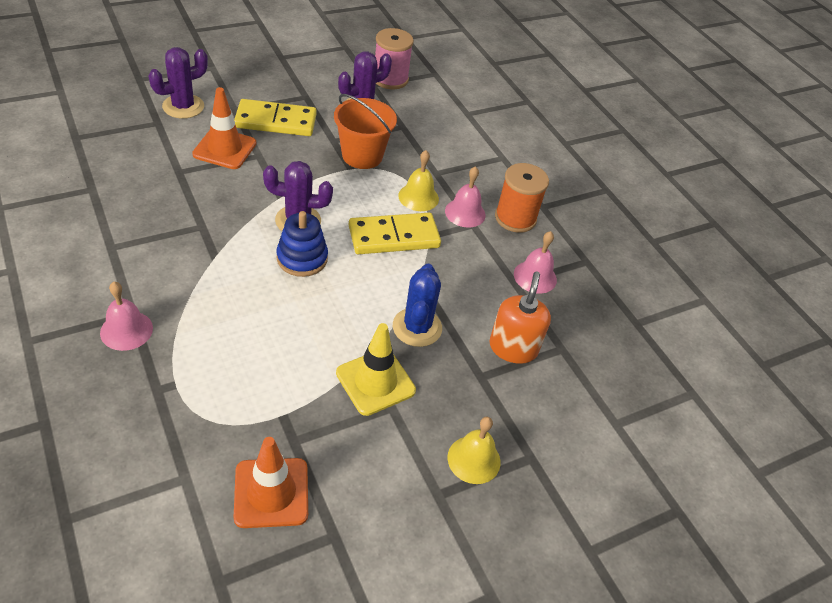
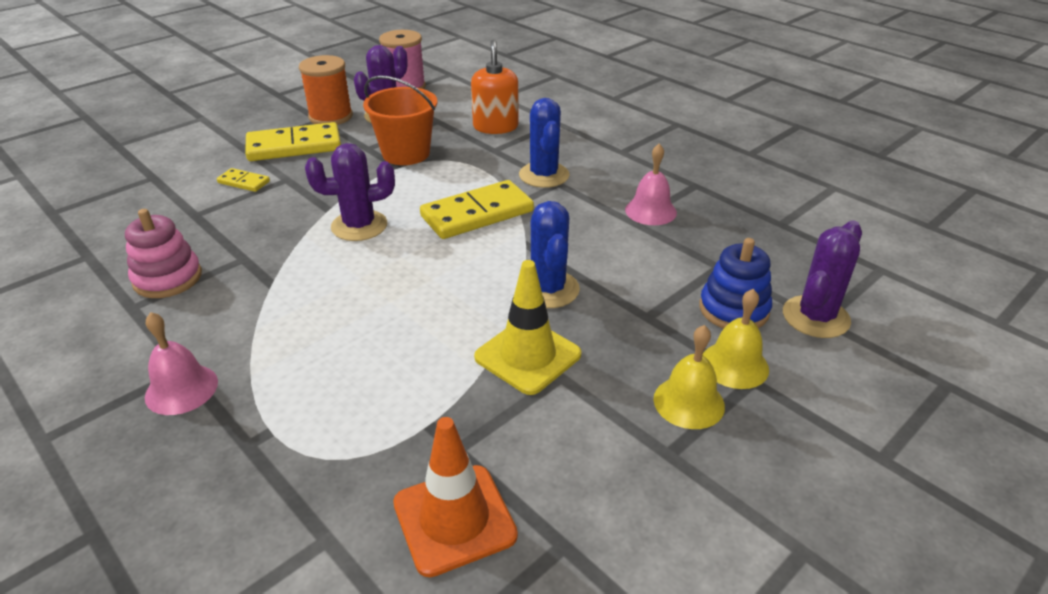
camera: 10 degrees left, 10 degrees down
purple cactus [148,47,208,119] -> purple cactus moved to [783,220,862,338]
orange traffic cone [192,87,256,169] -> yellow domino [217,168,270,192]
blue stacking toy [276,211,328,277] -> blue stacking toy moved to [699,238,772,329]
yellow bell [398,150,439,211] -> yellow bell moved to [703,289,769,389]
pink bell [445,166,486,228] -> blue cactus [519,98,570,188]
orange soap dispenser [490,271,551,364] -> orange soap dispenser moved to [471,40,519,134]
orange spool [495,163,549,233] -> orange spool moved to [299,55,353,125]
none -> pink stacking toy [125,209,202,298]

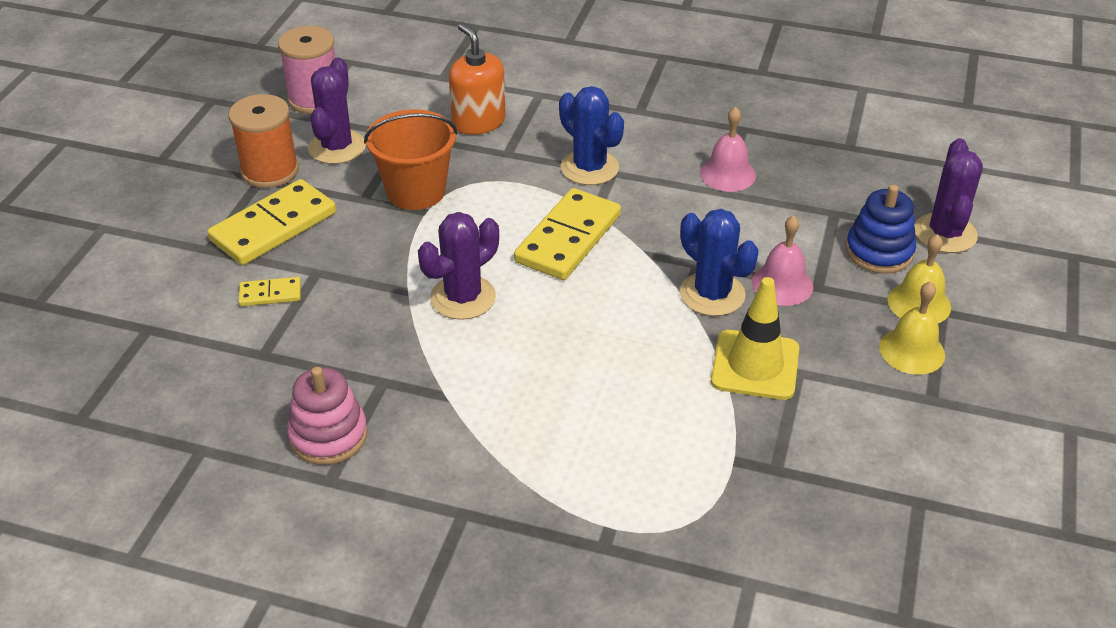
camera: 30 degrees left, 5 degrees up
pink bell [145,312,218,415] -> pink bell moved to [752,215,813,306]
orange traffic cone [393,417,518,577] -> none

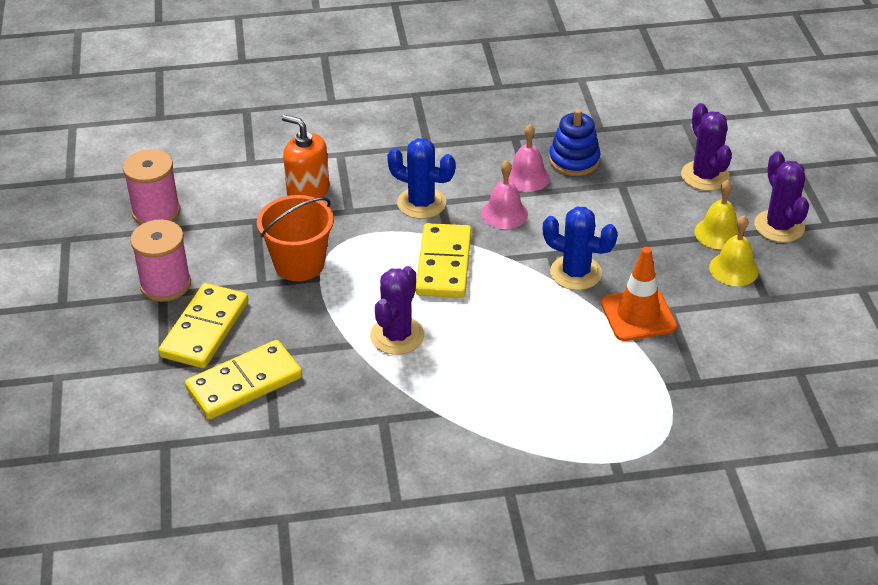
camera: 25 degrees left, 0 degrees up
orange spool [229,94,299,188] -> pink spool [130,220,191,302]
yellow domino [238,277,301,306] -> yellow domino [185,340,302,419], size x2.06
pink stacking toy [287,367,368,465] -> none
purple cactus [308,57,366,164] -> purple cactus moved to [754,151,809,243]
yellow traffic cone [711,277,799,400] -> orange traffic cone [601,247,677,341]
pink bell [752,215,813,306] -> pink bell moved to [481,160,528,229]
blue stacking toy [846,185,916,274] -> blue stacking toy moved to [549,109,601,176]

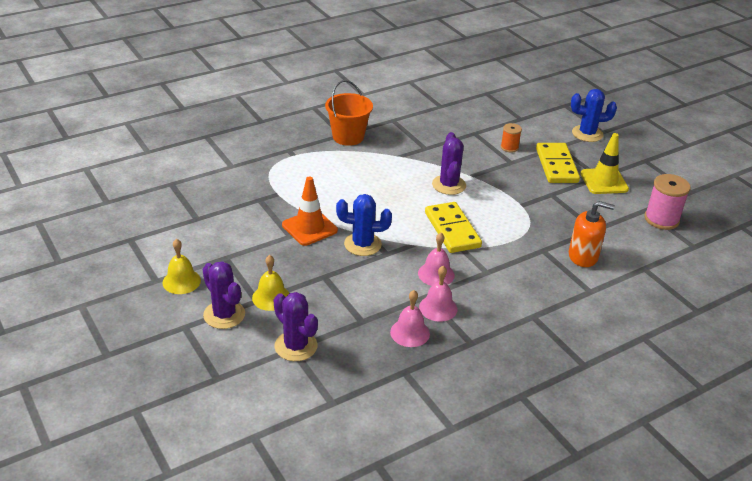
camera: 155 degrees right, 5 degrees down
pink spool [130,220,191,302] -> yellow traffic cone [580,133,629,194]
yellow domino [185,340,302,419] -> orange spool [501,123,522,152]
orange bucket [257,195,334,281] -> orange bucket moved to [325,80,373,146]
blue cactus [387,138,455,219] -> blue cactus moved to [571,89,617,142]
blue stacking toy [549,109,601,176] -> pink bell [390,290,430,347]
yellow bell [709,215,759,286] -> yellow bell moved to [163,239,201,294]

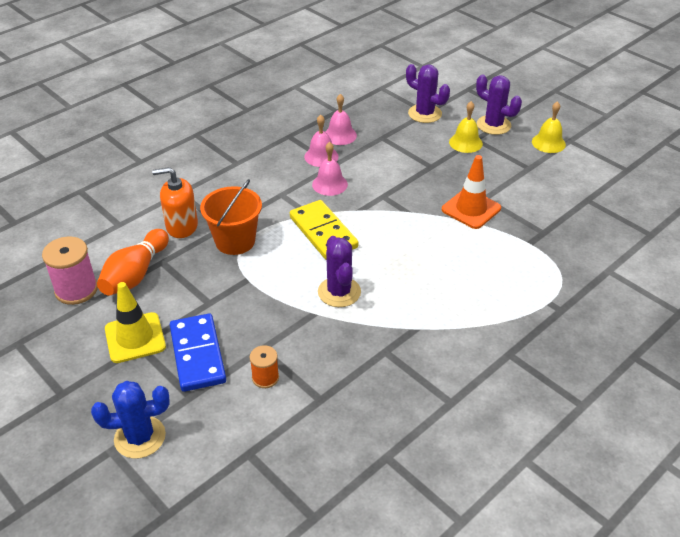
camera: 170 degrees right, 5 degrees up
orange bucket [325,80,373,146] -> orange bucket moved to [200,179,262,255]
blue cactus [336,194,392,256] -> none
yellow domino [536,143,580,183] -> blue domino [170,314,226,392]
none -> orange bowling pin [97,229,169,296]

